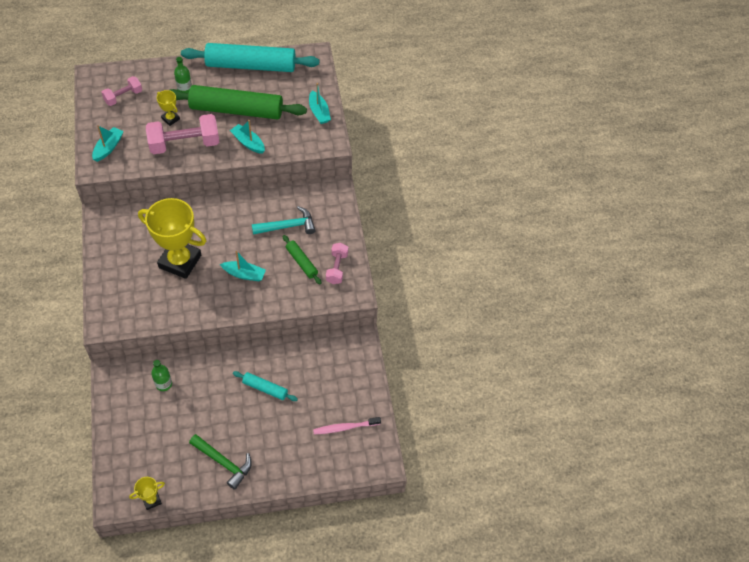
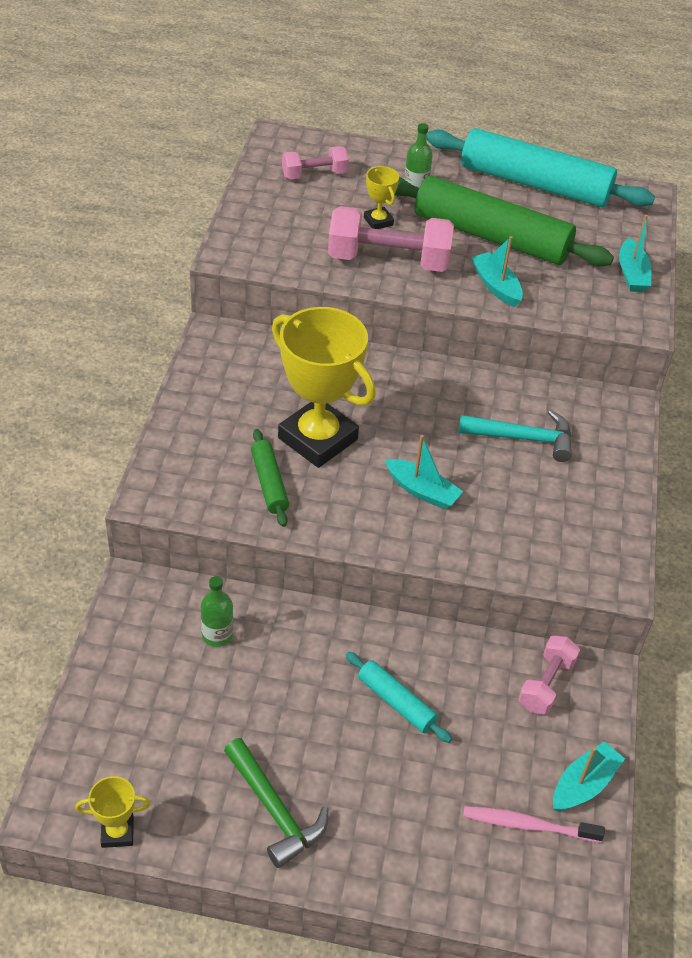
camera: 20 degrees right, 10 degrees down
turquoise boat [92,125,124,162] -> turquoise boat moved to [553,741,625,811]
green rolling pin [283,235,321,284] -> green rolling pin moved to [251,429,289,527]
pink dumbbell [326,243,348,284] -> pink dumbbell moved to [518,636,580,715]

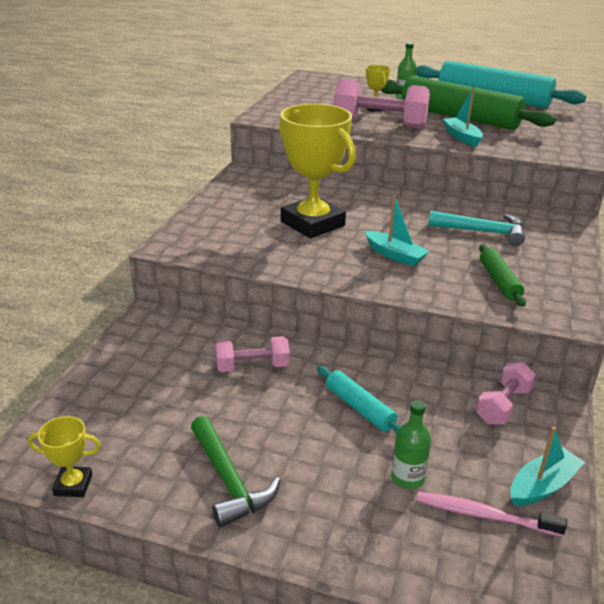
camera: 10 degrees right, 15 degrees down
green bottle [201,576,234,647] -> green bottle moved to [391,400,431,489]
green rolling pin [251,429,289,527] -> green rolling pin moved to [479,244,526,307]
pink dumbbell [282,146,349,179] -> pink dumbbell moved to [216,336,290,372]
turquoise boat [619,215,651,292] -> none

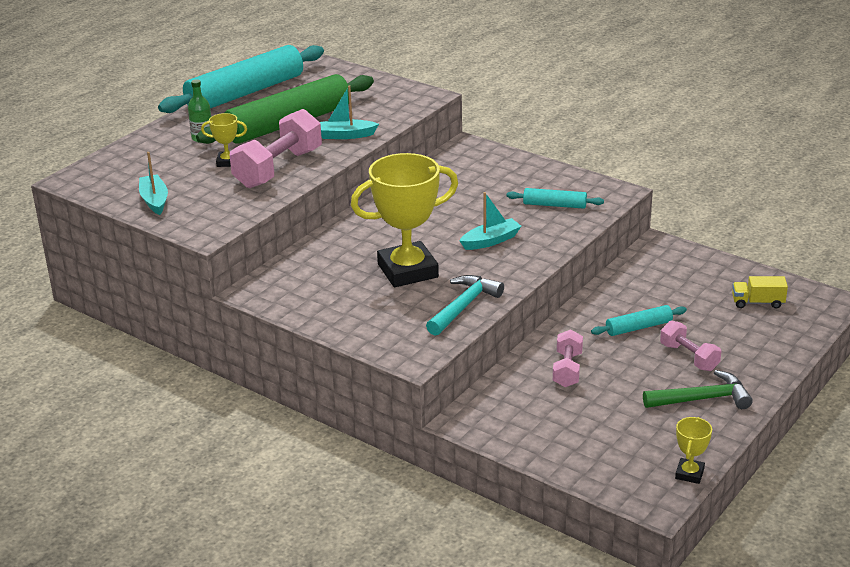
camera: 70 degrees left, 0 degrees up
green bottle [391,400,431,489] -> none
pink toothbrush [417,491,567,537] -> yellow truck [732,276,788,308]
turquoise hammer [428,211,525,246] -> turquoise hammer moved to [426,275,504,336]
pink dumbbell [476,362,536,424] -> pink dumbbell moved to [660,321,721,371]
green rolling pin [479,244,526,307] -> turquoise rolling pin [507,188,604,209]
turquoise boat [510,427,585,506] -> turquoise boat moved to [139,152,168,215]

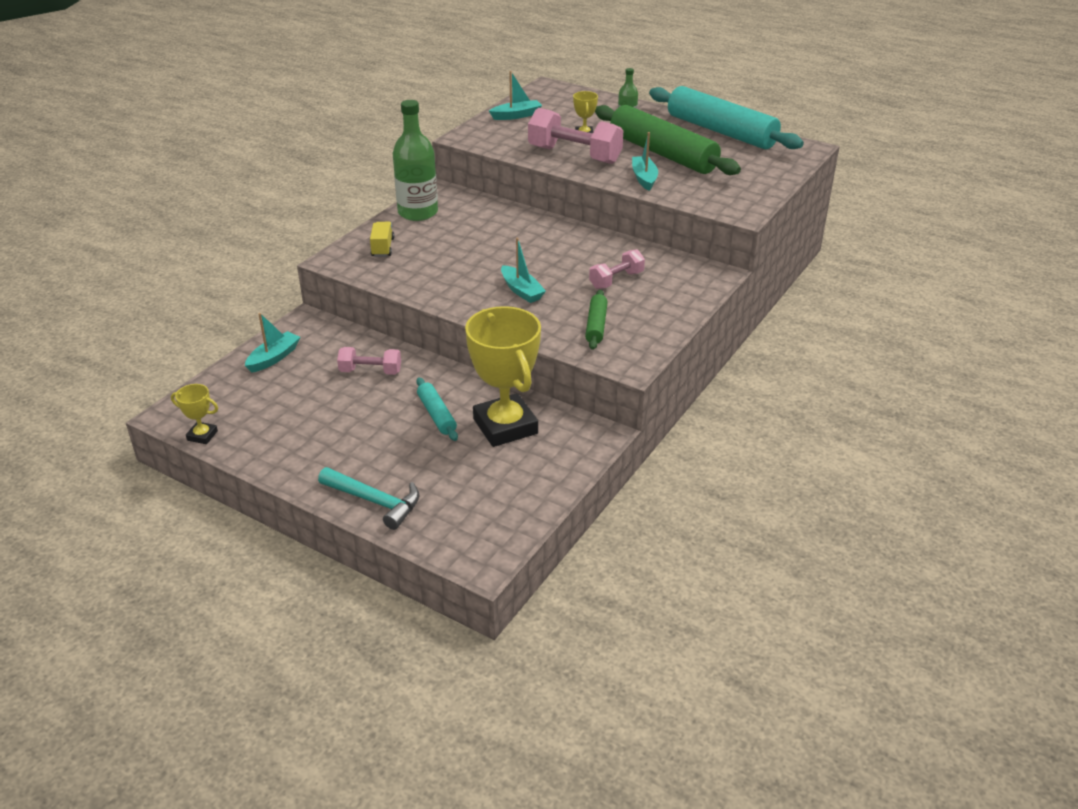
camera: 85 degrees right, 5 degrees up
yellow trophy [351,153,458,287] -> yellow trophy moved to [465,306,541,447]
turquoise hammer [426,275,504,336] -> turquoise hammer moved to [318,467,420,530]
turquoise rolling pin [507,188,604,209] -> green rolling pin [585,290,608,350]
green hammer [643,370,753,409] -> none
pink dumbbell [660,321,721,371] -> pink dumbbell moved to [589,249,645,289]
yellow truck [732,276,788,308] -> yellow truck moved to [370,222,394,257]
none -> turquoise boat [245,313,300,373]
none -> green bottle [393,100,438,221]

